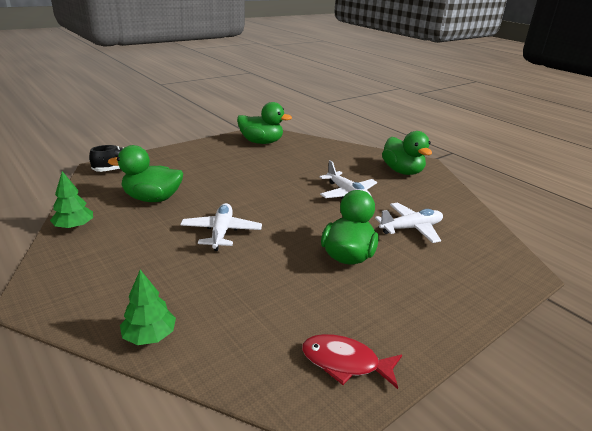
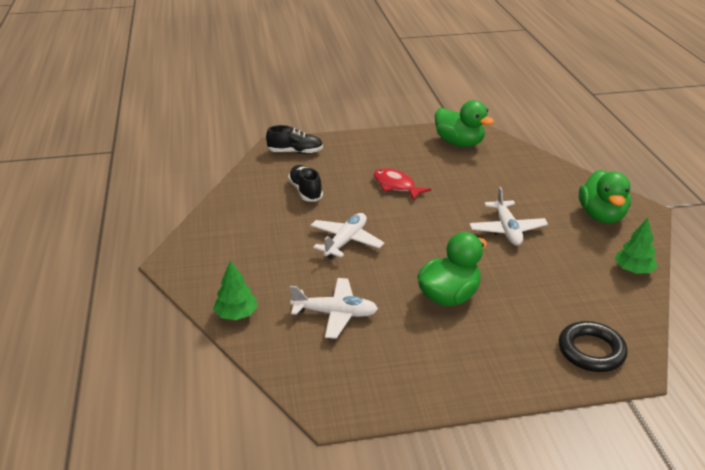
camera: 30 degrees right, 5 degrees up
green tree [50,171,93,229] -> green tree moved to [615,218,658,274]
green duck [108,145,183,202] -> black shoe [288,165,323,202]
red fish [302,334,402,389] -> red fish moved to [373,168,431,200]
white plane [375,203,443,243] -> white plane moved to [290,278,378,339]
none -> black ring [558,321,628,372]

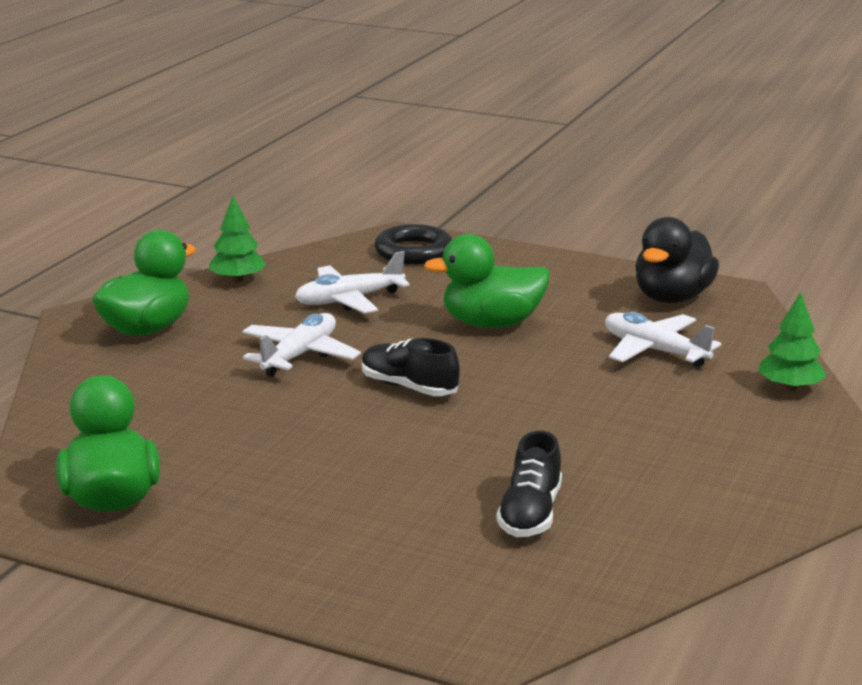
camera: 145 degrees left, 10 degrees down
black shoe [266,125,323,154] -> black shoe moved to [362,338,460,396]
white plane [311,213,384,259] -> white plane moved to [295,251,410,314]
red fish [373,168,431,200] -> none
none -> black duck [635,217,719,303]

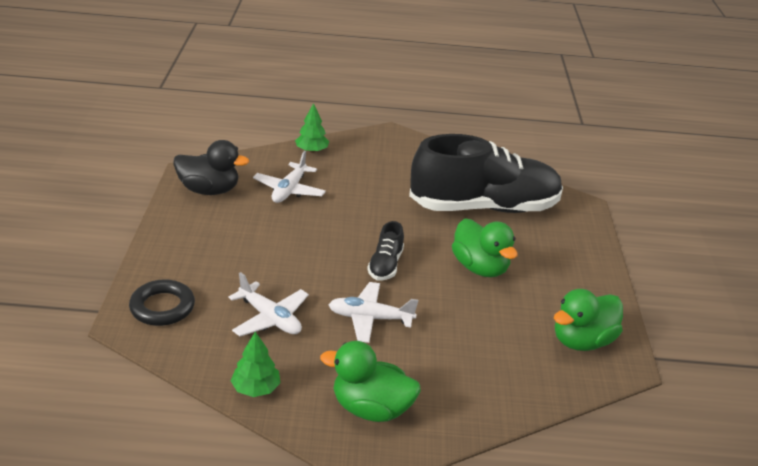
camera: 115 degrees left, 10 degrees up
green duck [424,234,550,328] -> green duck moved to [452,218,518,277]
black shoe [496,431,562,537] -> black shoe [409,134,563,213], size x2.46

